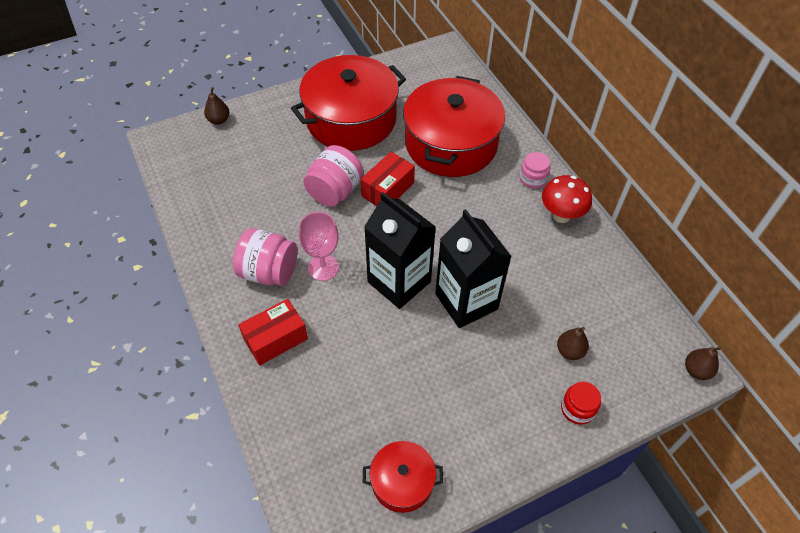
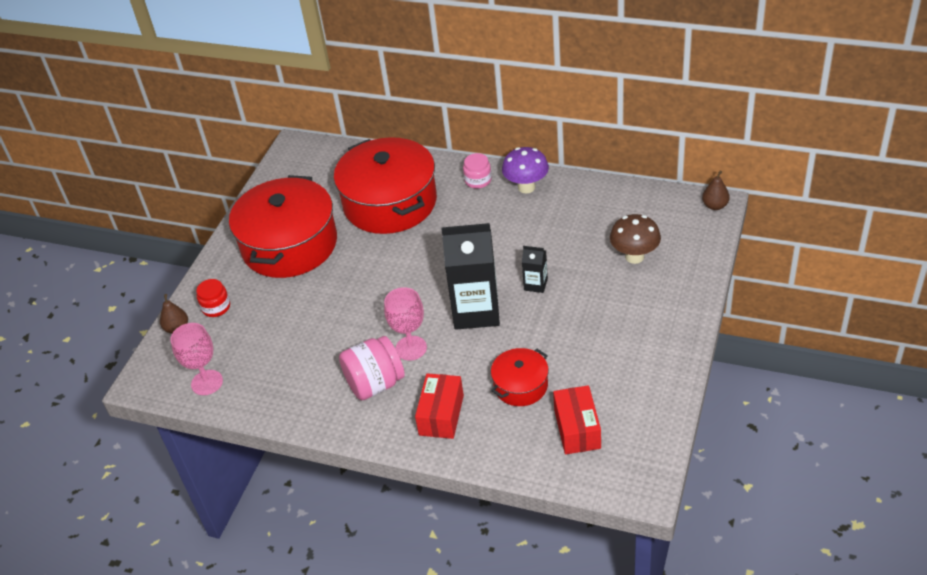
camera: 40 degrees left, 10 degrees down
pink jar [303,145,364,207] -> none
red box [361,152,415,206] -> red box moved to [553,385,601,454]
red pot [363,441,443,513] -> red pot moved to [491,348,549,406]
black carton [435,209,512,328] -> black carton [522,246,548,293], size x0.46
red mushroom [542,175,592,223] -> purple mushroom [502,147,549,193]
brown pear [557,327,589,360] -> brown mushroom [610,214,661,264]
red jar [561,382,601,425] -> red jar moved to [196,279,230,317]
none -> pink goblet [170,323,223,395]

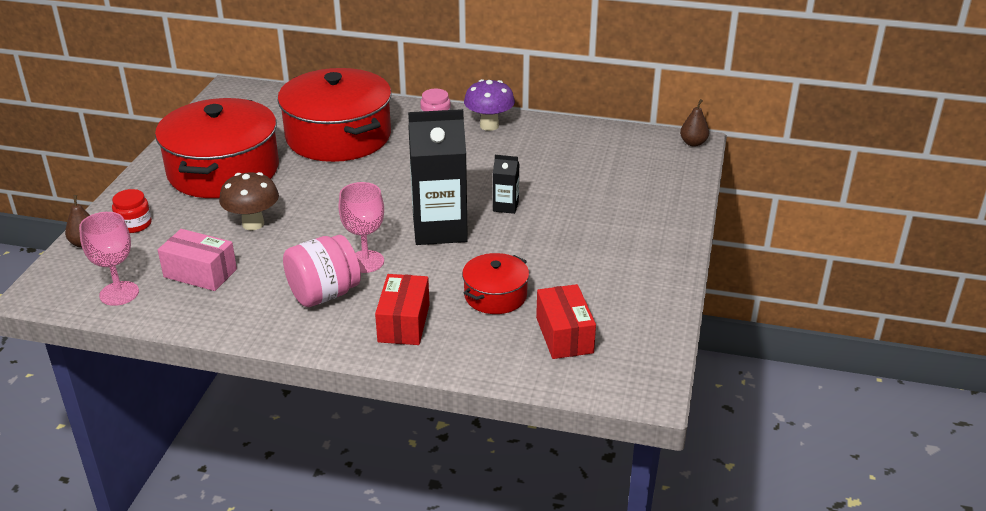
camera: 10 degrees left, 10 degrees down
brown mushroom [610,214,661,264] -> brown mushroom moved to [219,172,279,230]
none -> pink box [158,229,237,291]

